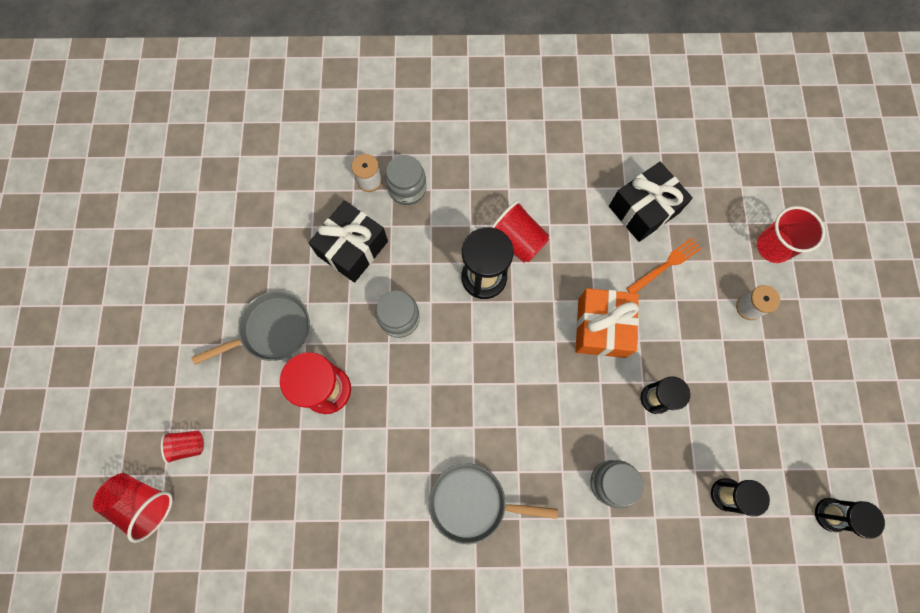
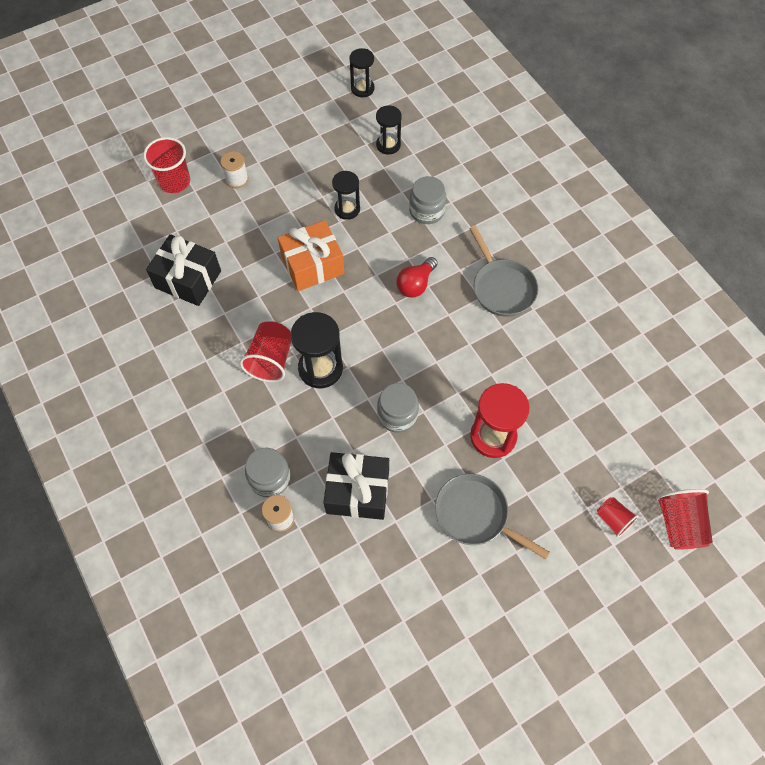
camera: 120 degrees left, 10 degrees down
orange fork [626,238,701,293] -> none
none -> red light bulb [397,257,438,298]

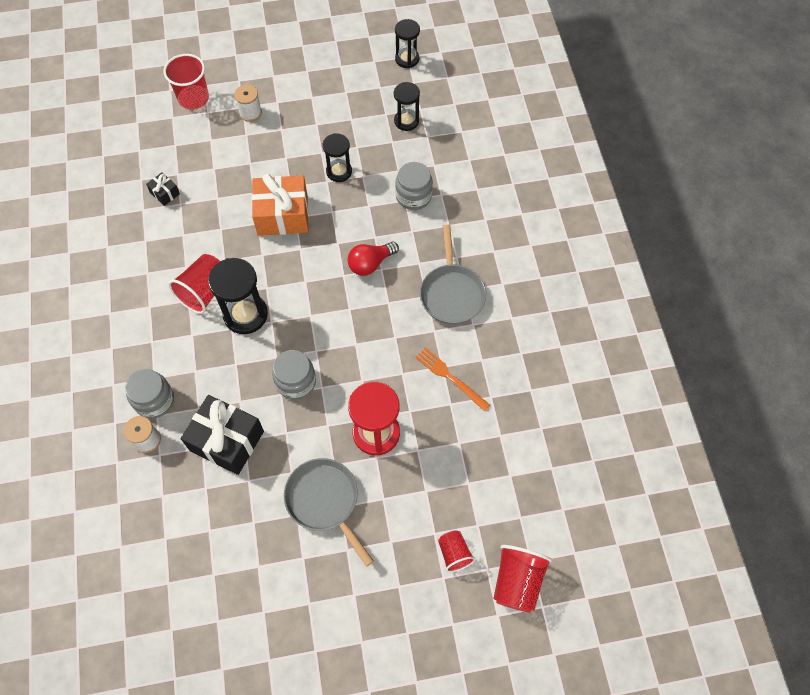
camera: 20 degrees right, 0 degrees up
black gift [146,234,221,306] -> black gift [146,172,180,206], size x0.46
none -> orange fork [415,347,490,411]

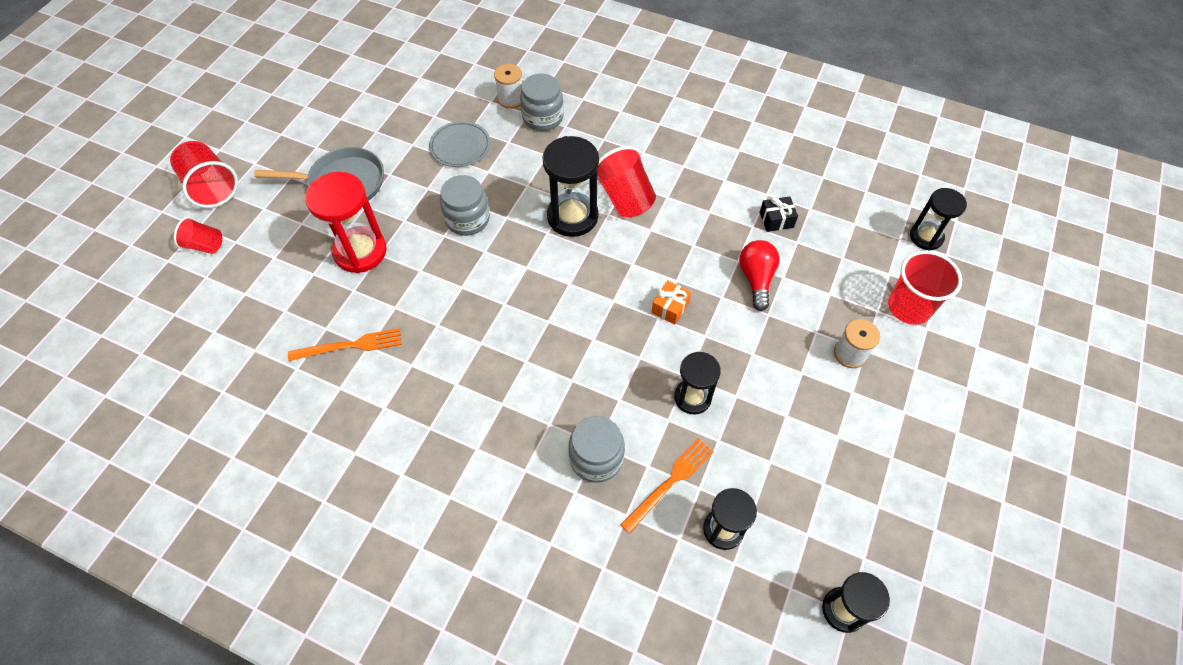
camera: 125 degrees right, 5 degrees down
black gift [181,395,264,475] -> grey plate [429,121,490,167]
orange gift [252,174,309,236] -> orange gift [651,280,691,324], size x0.46
red light bulb [348,242,399,276] -> red light bulb moved to [739,240,780,311]
grey pan [420,225,486,324] -> none
red cup [493,545,552,613] -> red cup moved to [170,141,238,208]
none -> orange fork [620,438,714,534]
none -> black hourglass [910,188,967,250]

